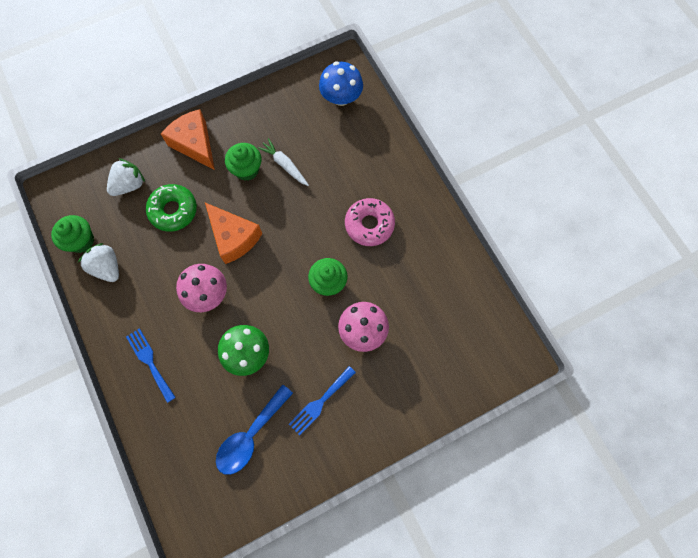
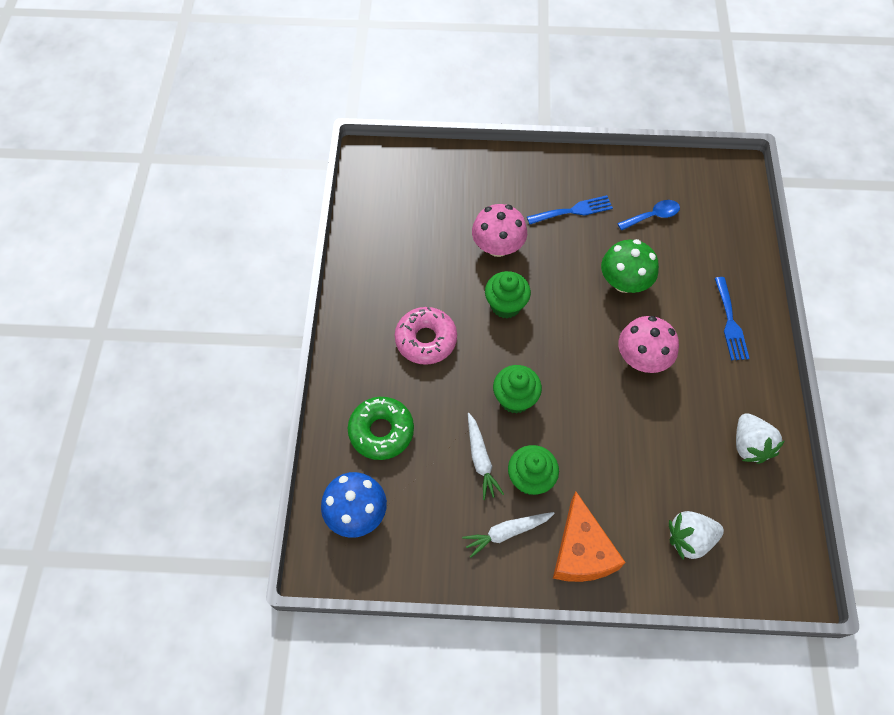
camera: 150 degrees left, 10 degrees down
green cupcake [51,215,94,253] -> green cupcake moved to [493,365,542,414]
green donut [146,184,197,232] -> green donut moved to [348,397,414,460]
orange cheese [205,203,262,264] -> none
blue spoon [216,384,293,475] -> blue spoon [617,200,680,231], size x0.63
none -> white carrot [462,512,555,558]

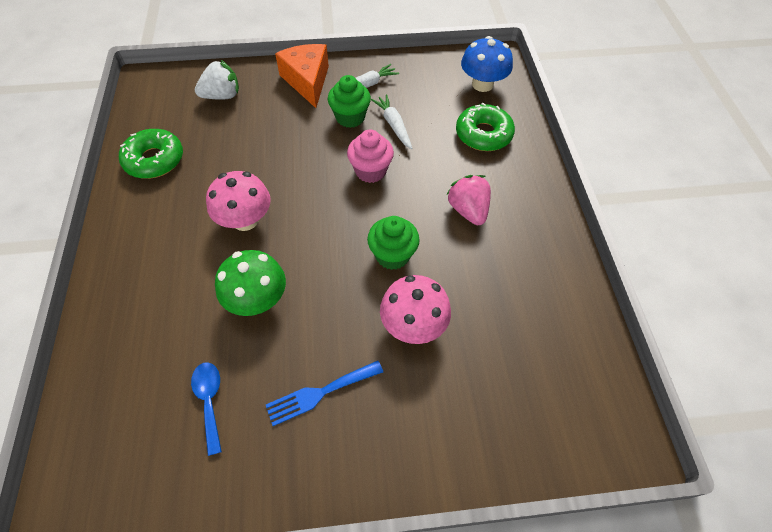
camera: 170 degrees right, 5 degrees down
pink donut [395,307,457,365] -> pink strawberry [446,175,491,225]
green cupcake [493,365,542,414] -> pink cupcake [347,129,394,183]
blue spoon [617,200,680,231] -> blue spoon turned 105 degrees clockwise [191,362,222,456]
blue fork [715,277,750,360] -> none
white strawberry [736,413,784,464] -> green donut [119,129,183,179]

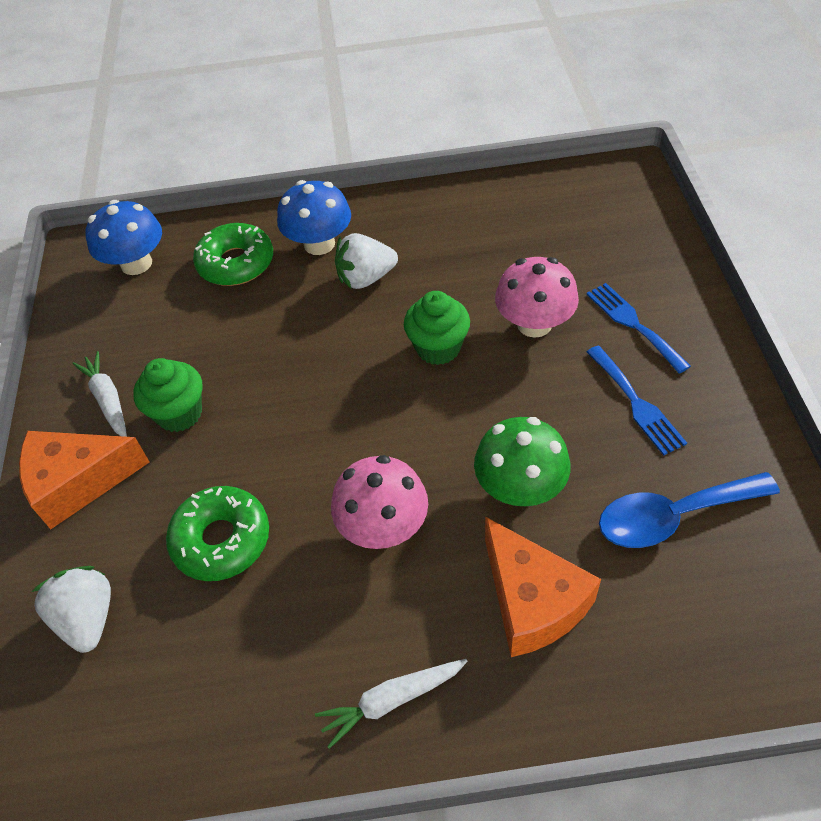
camera: 85 degrees left, 5 degrees down
green donut [119,129,183,179] -> green donut moved to [166,486,269,581]
blue spoon [191,362,222,456] -> blue spoon [599,472,780,548], size x1.58
pink cupcake [347,129,394,183] -> none
white carrot [371,94,412,149] -> white carrot moved to [315,659,468,749]
pink strawberry [446,175,491,225] -> white strawberry [335,233,398,289]
none -> blue mushroom [277,180,351,255]
none -> orange cheese [485,517,601,657]
none -> blue fork [586,283,691,374]

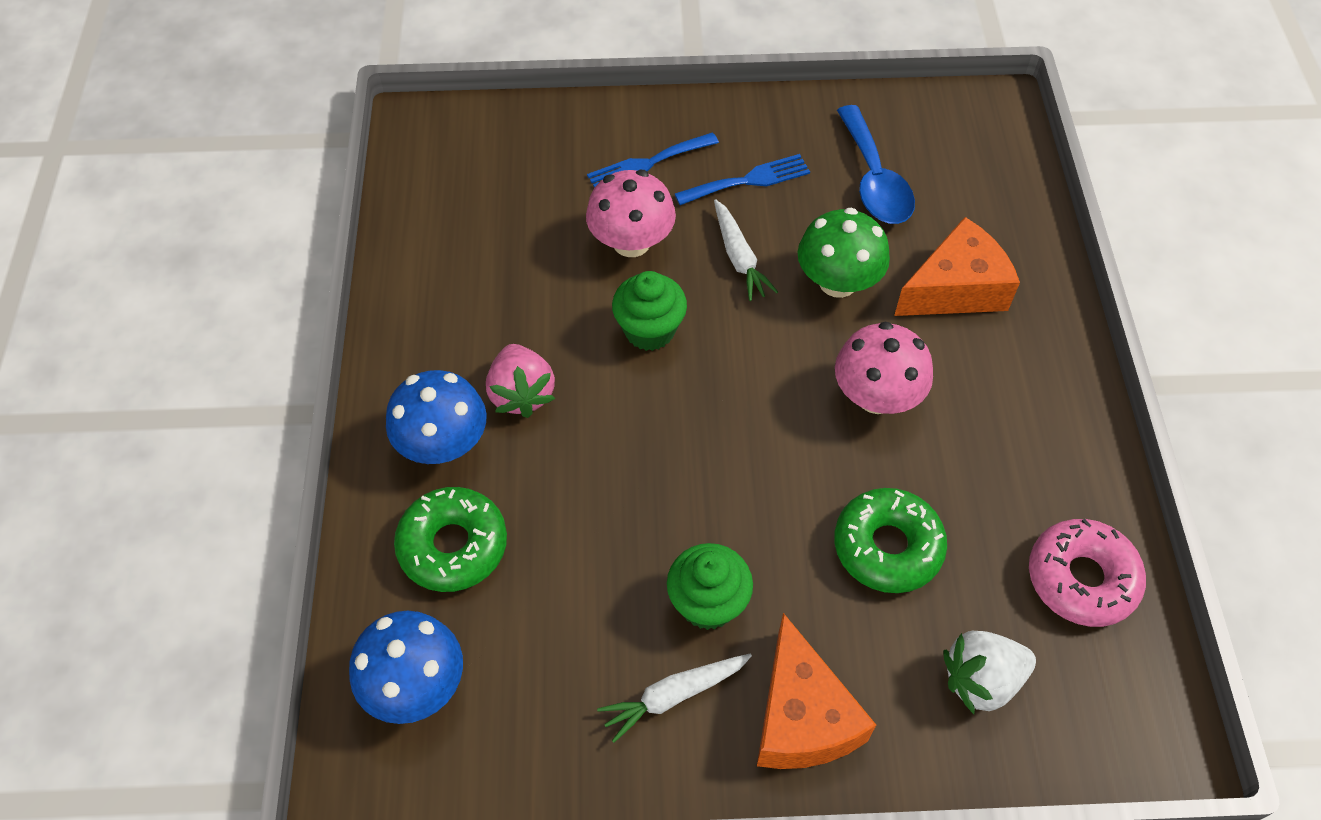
camera: 90 degrees left, 5 degrees up
white carrot [315,659,468,749] -> white carrot moved to [714,199,778,301]
white strawberry [335,233,398,289] -> pink strawberry [486,344,555,418]
none -> pink donut [1029,519,1146,627]

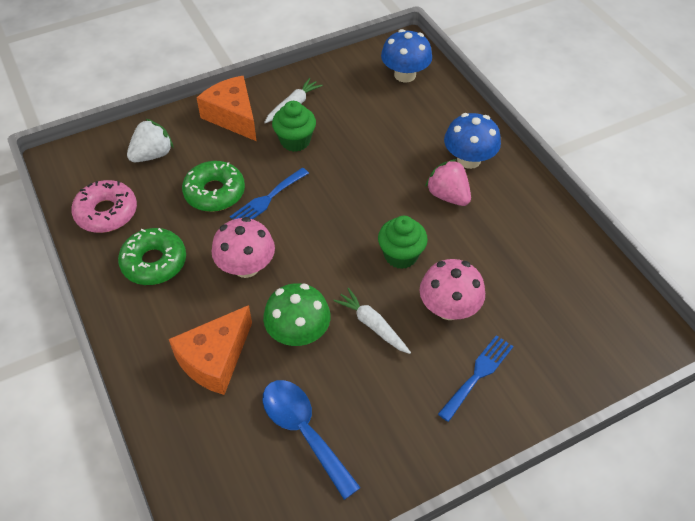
camera: 155 degrees right, 5 degrees down
green donut [394,487,507,592] -> green donut moved to [118,228,186,285]
blue fork [675,154,810,205] -> blue fork moved to [230,168,309,220]

